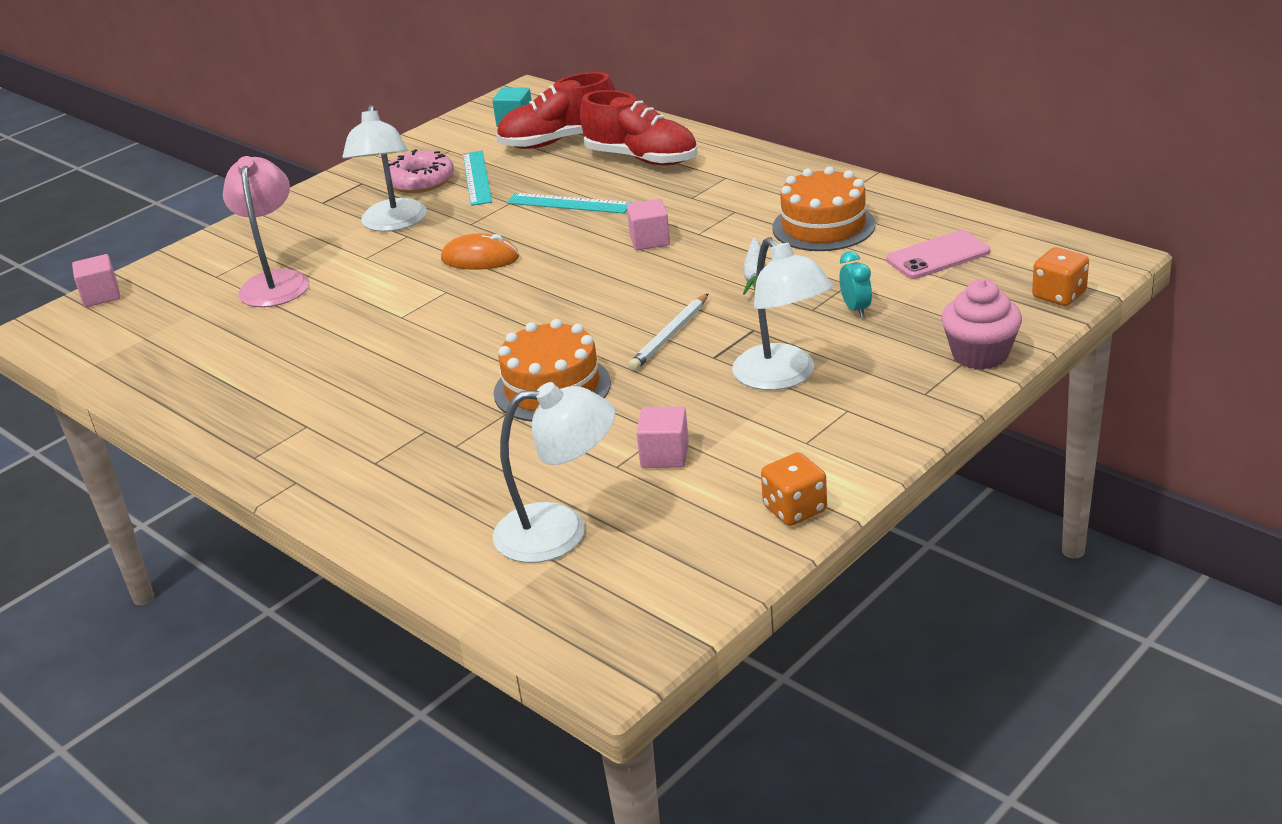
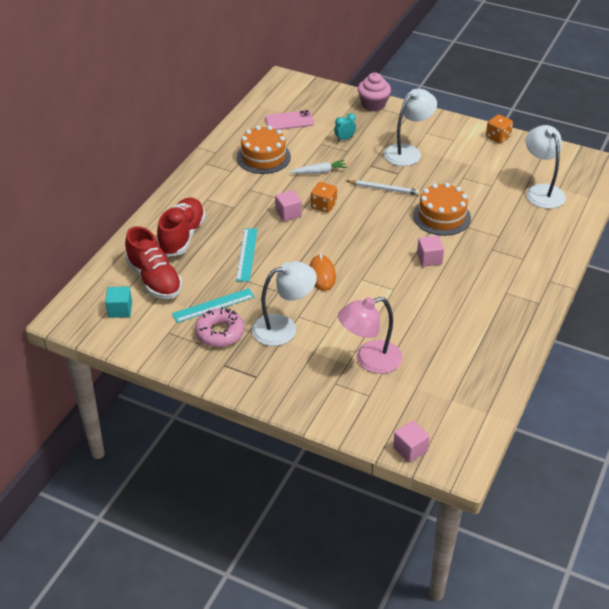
camera: 110 degrees left, 10 degrees up
pink cube [636,406,689,468] -> pink cube moved to [417,236,444,267]
pink phone [886,230,990,279] -> pink phone turned 60 degrees counterclockwise [265,110,314,130]
orange dice [1032,247,1089,306] -> orange dice moved to [311,182,337,212]

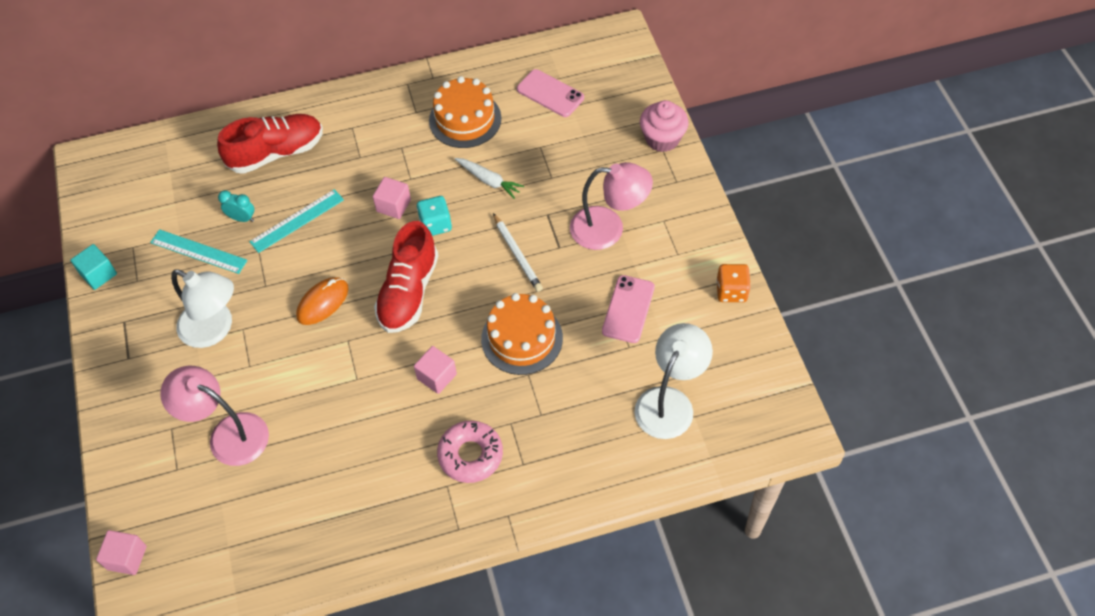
camera: 50 degrees right, 15 degrees up
turquoise cube [105,286,132,318] -> turquoise cube moved to [70,244,117,290]
red shoe [125,226,182,299] -> red shoe moved to [374,221,439,333]
pink donut [195,307,244,347] -> pink donut moved to [437,420,503,483]
orange dice [311,182,337,212] -> turquoise dice [417,196,452,236]
turquoise clock [334,113,356,142] -> turquoise clock moved to [218,190,254,222]
white lamp [384,89,437,166] -> pink lamp [570,162,653,250]
none -> pink phone [602,275,655,343]

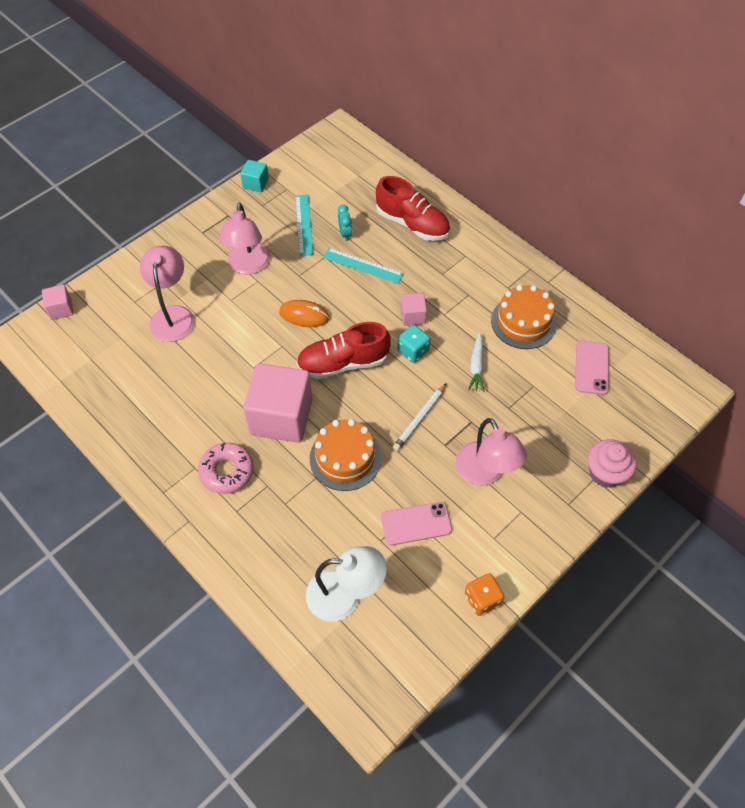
camera: 60 degrees right, 0 degrees up
white lamp [171,269,234,348] -> pink lamp [219,203,271,274]
pink cube [414,346,457,394] -> pink cube [243,363,313,443], size x2.17

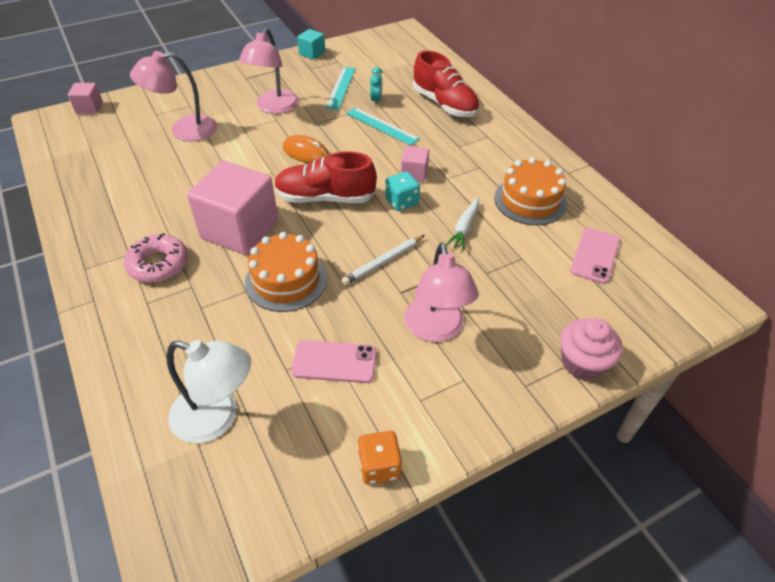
camera: 15 degrees right, 10 degrees down
pink lamp [140,245,195,342] -> pink lamp turned 120 degrees counterclockwise [130,51,217,141]

